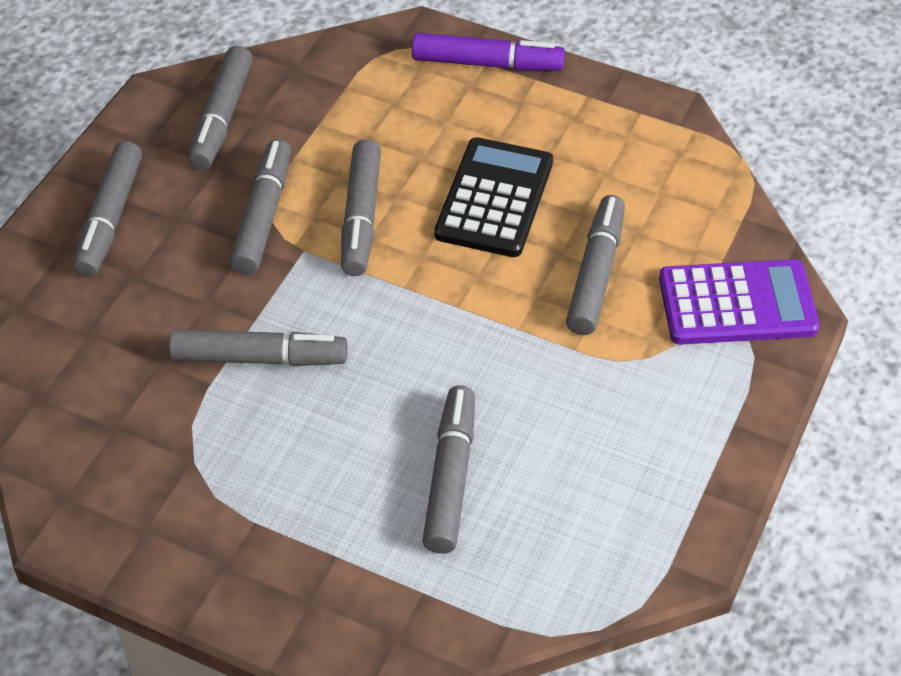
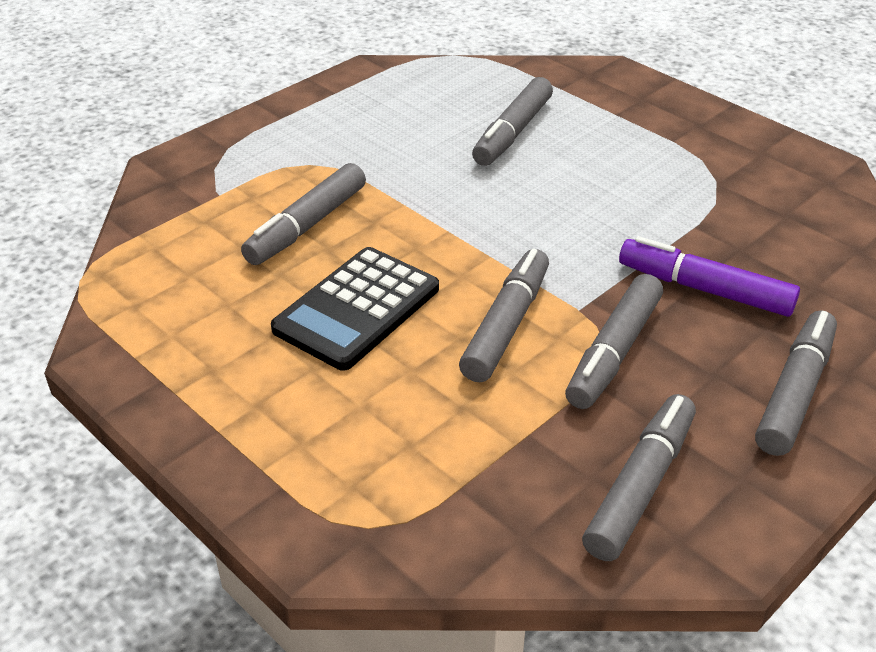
camera: 160 degrees left, 10 degrees down
grey marker [169,329,347,366] -> none
purple marker [412,33,565,71] -> purple marker moved to [619,236,800,317]
purple calculator [659,259,819,345] -> none

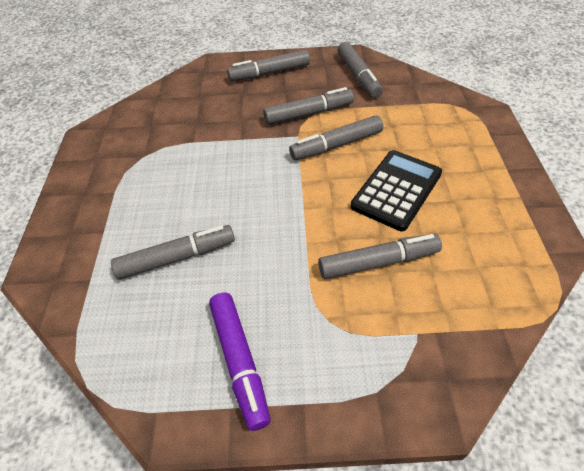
camera: 135 degrees left, 10 degrees up
black calculator [271,247,439,371] -> black calculator turned 45 degrees counterclockwise [350,150,442,231]
grey marker [582,394,696,561] -> grey marker turned 90 degrees counterclockwise [338,42,383,98]
purple marker [619,236,800,317] -> purple marker moved to [209,293,271,431]

